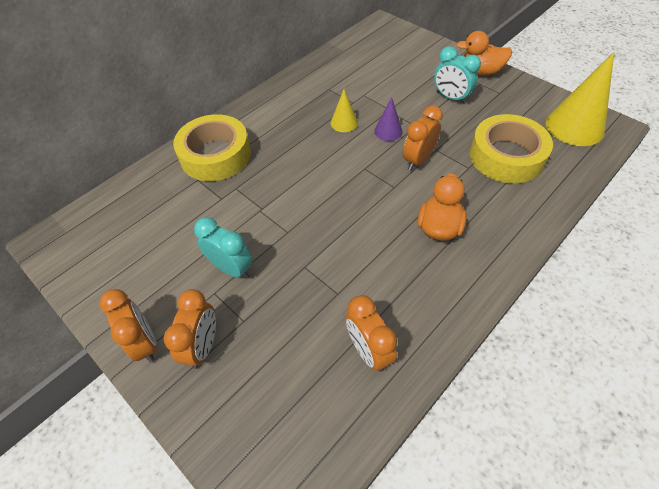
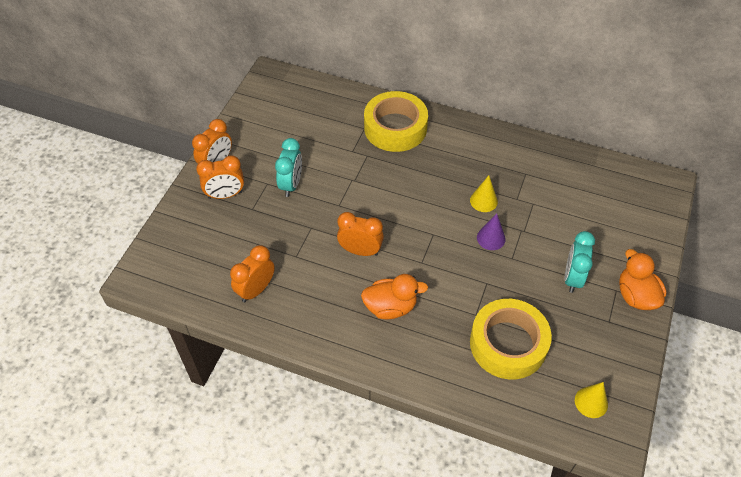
camera: 65 degrees right, 0 degrees up
orange clock [403,105,443,171] -> orange clock moved to [337,212,384,256]
yellow cone [546,52,614,146] -> yellow cone [575,382,608,418], size x0.51

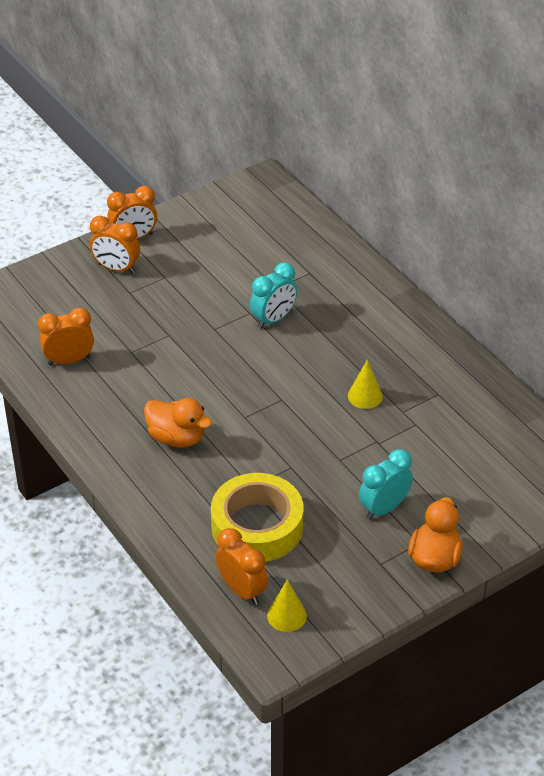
camera: 35 degrees right, 10 degrees down
turquoise clock [275,138,302,197] -> turquoise clock moved to [250,262,297,329]
orange clock [337,212,384,256] -> orange clock moved to [216,528,268,605]
yellow tape [364,91,428,152] -> none
purple cone [477,213,506,250] -> none

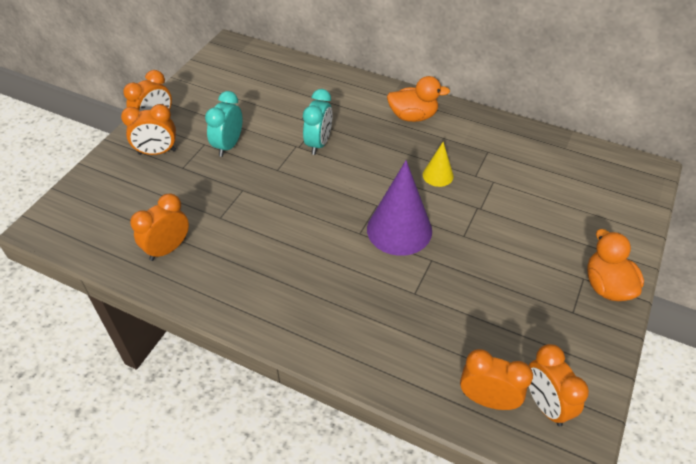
camera: 30 degrees left, 5 degrees up
orange duck [144,398,212,447] -> orange duck moved to [387,76,450,122]
yellow tape [211,473,303,562] -> none
yellow cone [267,579,307,632] -> orange clock [529,344,589,426]
turquoise clock [359,449,413,520] -> turquoise clock moved to [205,91,243,157]
none -> purple cone [367,160,432,256]

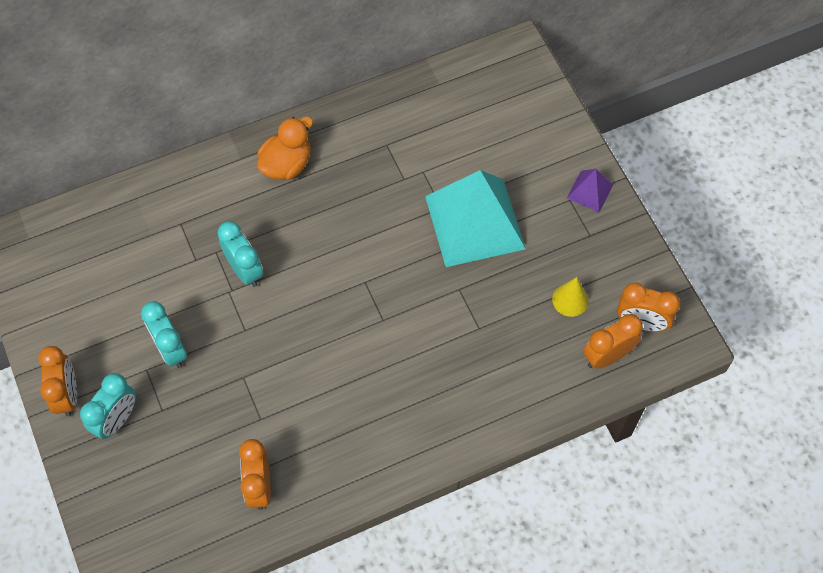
camera: 50 degrees left, 15 degrees up
orange clock [121,104,176,155] -> turquoise clock [80,373,136,439]
purple cone [367,160,432,256] -> none
yellow cone [423,142,454,187] -> yellow cone moved to [552,277,589,317]
orange duck [587,229,644,301] -> purple pyramid [567,169,613,212]
none -> turquoise pyramid [425,170,526,267]

